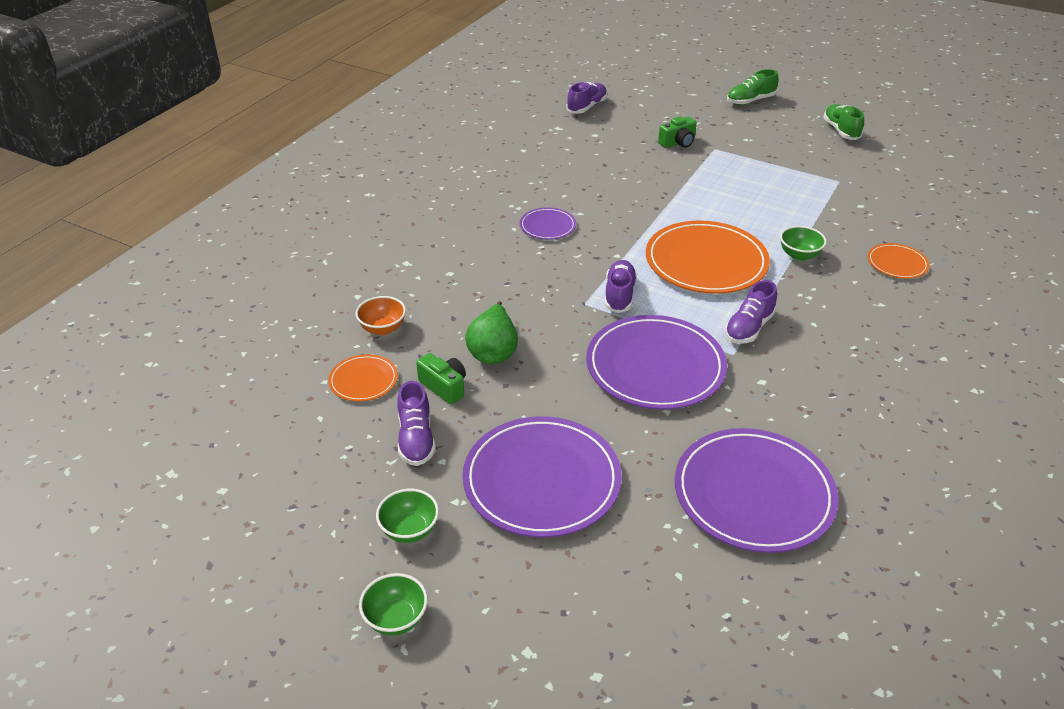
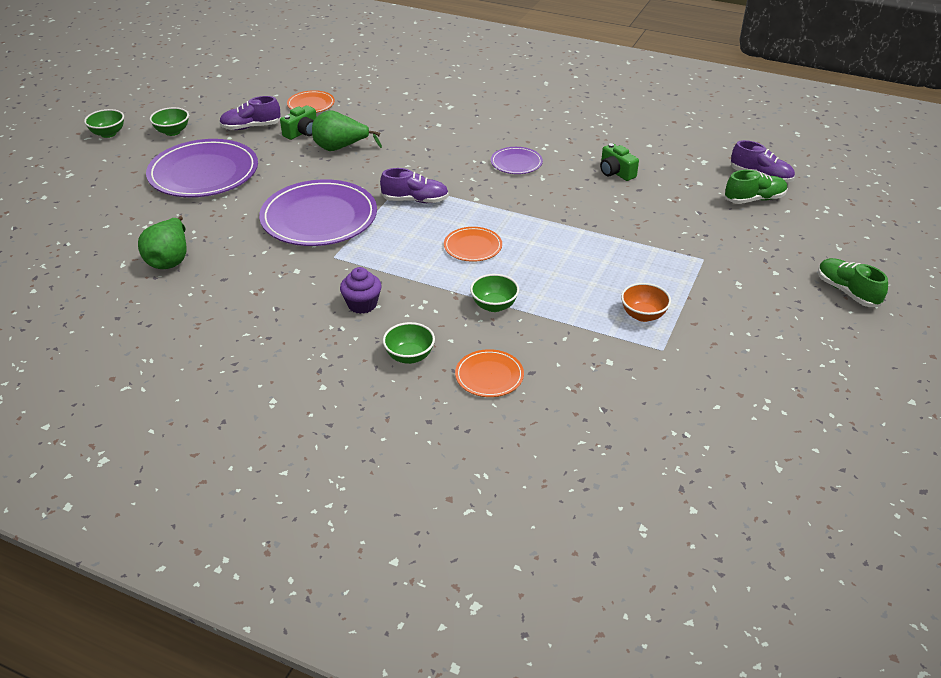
camera: 85 degrees right, 0 degrees up
orange bowl [355,296,406,335] -> orange bowl moved to [621,283,671,322]
orange plate [646,221,770,294] -> orange plate [444,227,502,262], size x0.48
green camera [658,116,697,148] -> green camera moved to [600,143,639,181]
purple plate [675,428,838,553] -> green pear [138,216,187,269]
purple shoe [725,280,777,344] -> none
green shoe [823,104,864,140] -> green shoe moved to [725,170,788,204]
none -> purple cupcake [340,267,382,314]
none -> green bowl [383,322,435,364]

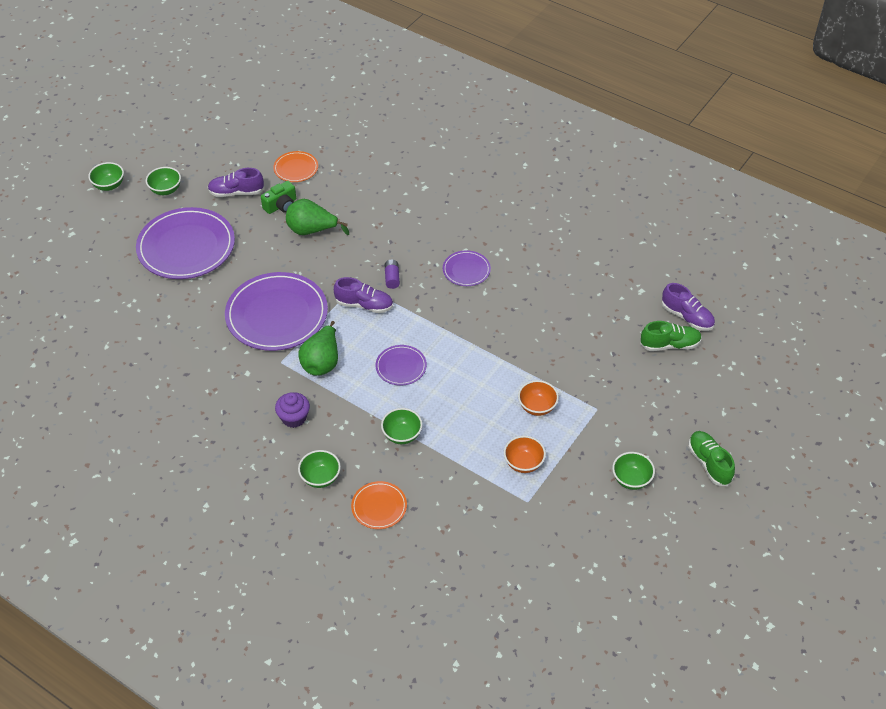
camera: 10 degrees right, 10 degrees up
green pear [138,216,187,269] -> green pear moved to [299,321,338,376]
orange plate [444,227,502,262] -> purple plate [375,345,427,385]
green camera [600,143,639,181] -> none
none -> purple battery [385,260,400,289]
none -> orange bowl [518,380,559,416]
none -> green bowl [612,452,655,490]

